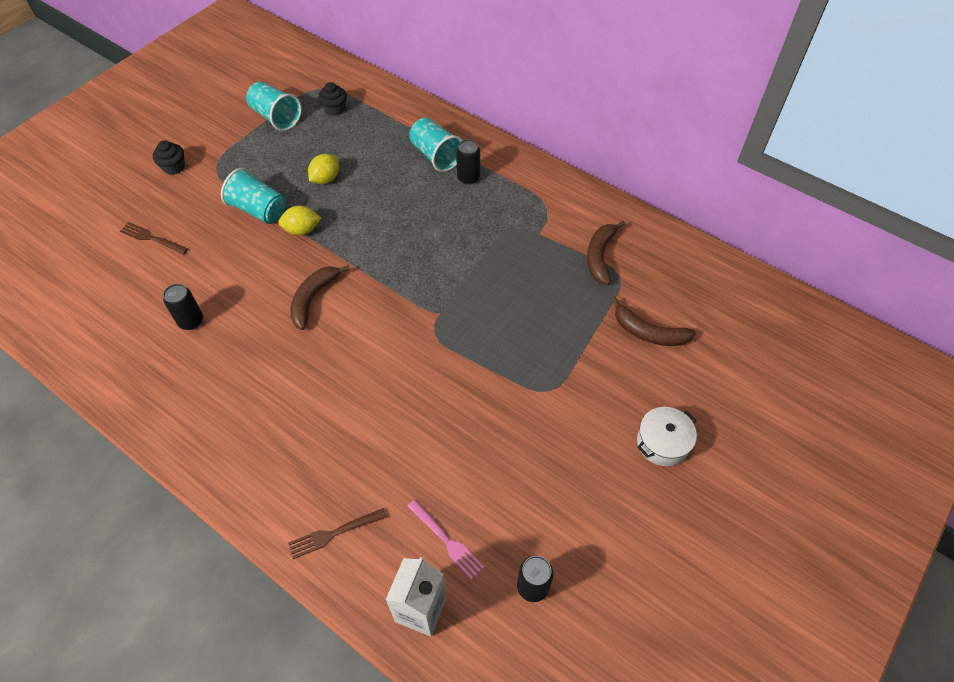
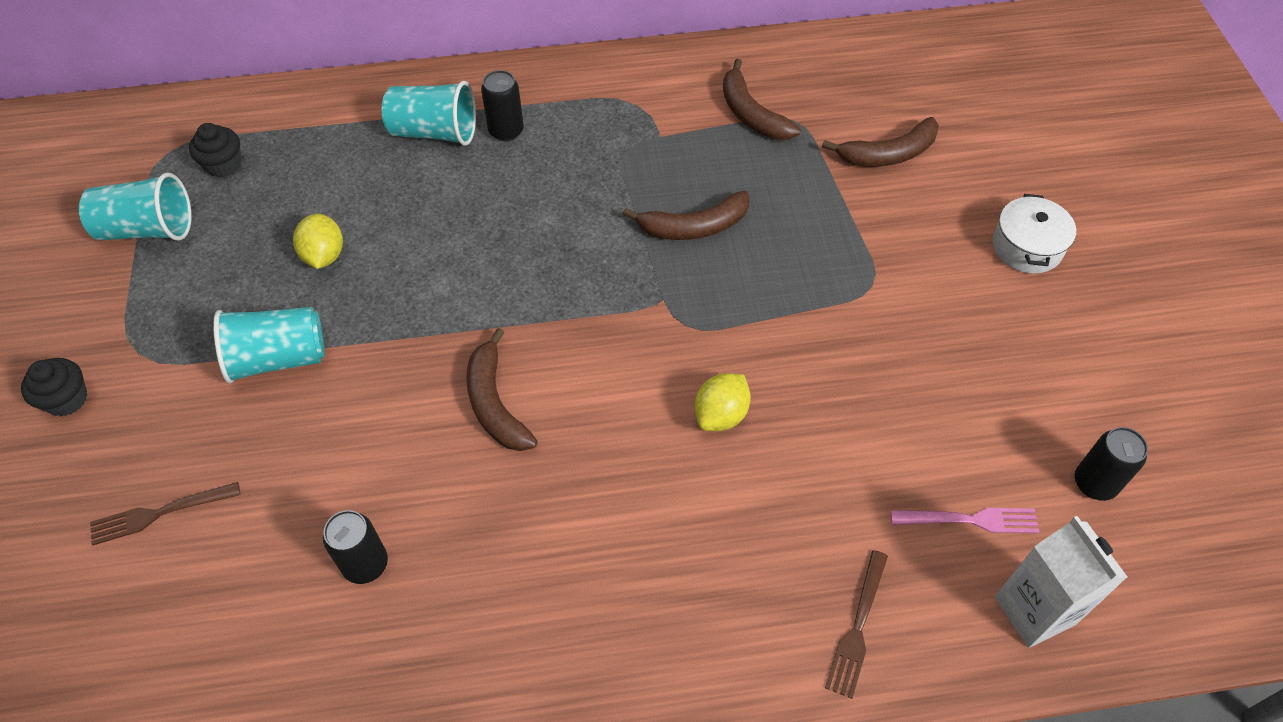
camera: 45 degrees left, 0 degrees up
yellow lemon [278,205,321,235] -> yellow lemon moved to [695,373,751,431]
none -> brown banana [623,191,750,240]

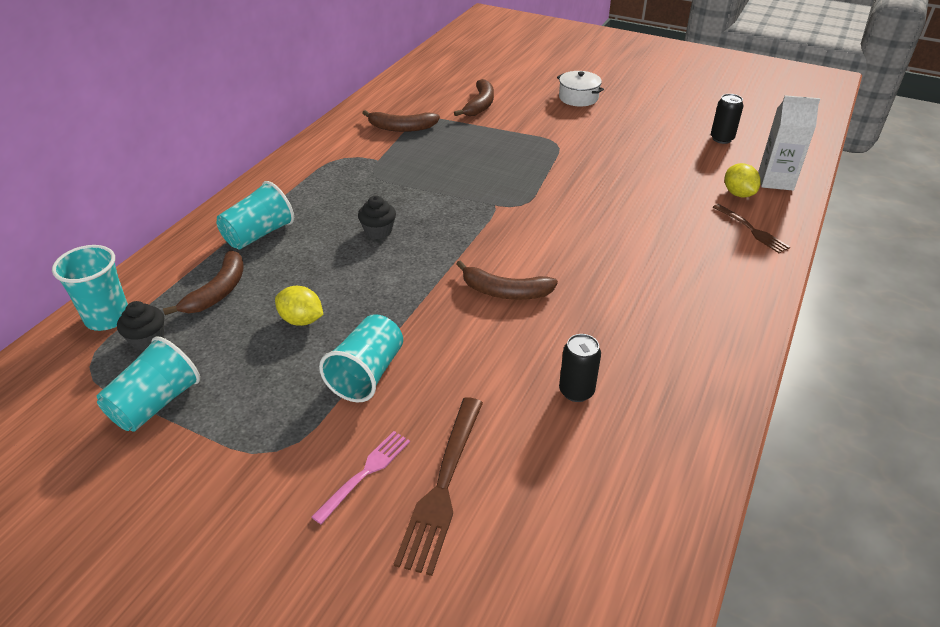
camera: 55 degrees left, 15 degrees down
black cupcake [21,358,87,417] -> black cupcake moved to [358,196,396,239]
brown fork [90,482,240,545] -> brown fork [394,397,483,576], size x1.64
black can [481,70,524,141] -> none
brown banana [623,191,750,240] -> brown banana moved to [163,250,244,315]
yellow lemon [695,373,751,431] -> yellow lemon moved to [724,163,761,198]
pink fork [891,508,1040,533] -> pink fork moved to [312,431,410,524]
none -> turquoise cup [52,245,128,331]

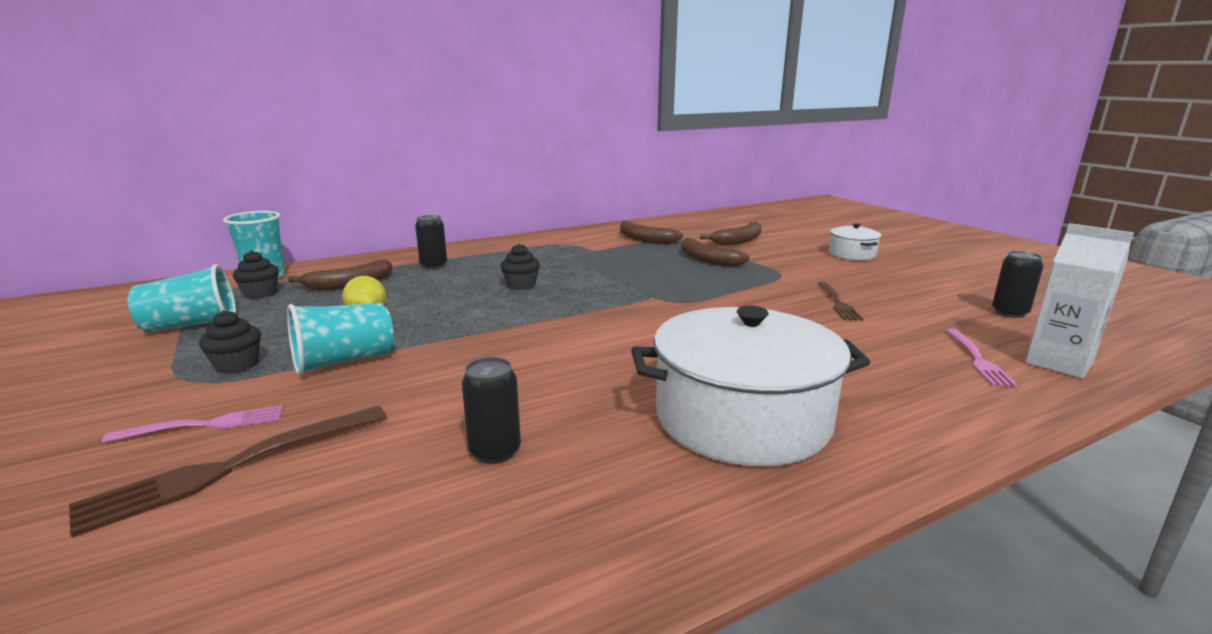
camera: 35 degrees right, 20 degrees down
turquoise cup [216,181,294,249] -> black can [415,215,447,269]
brown banana [457,260,558,300] -> brown banana moved to [681,238,750,267]
brown fork [713,204,790,253] -> brown fork moved to [818,282,863,321]
yellow lemon [724,163,761,198] -> pink fork [945,329,1018,387]
none -> black cupcake [199,310,261,374]
none -> white pot [631,306,870,466]

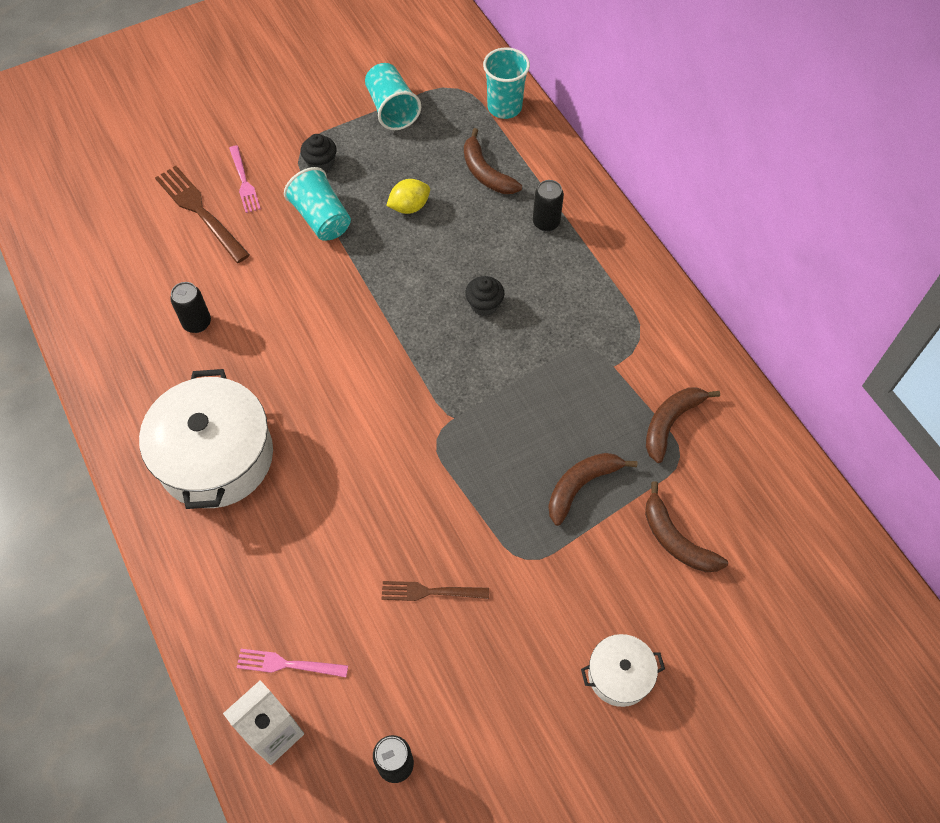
camera: 90 degrees right, 40 degrees up
black cupcake [233,251,279,299] -> none

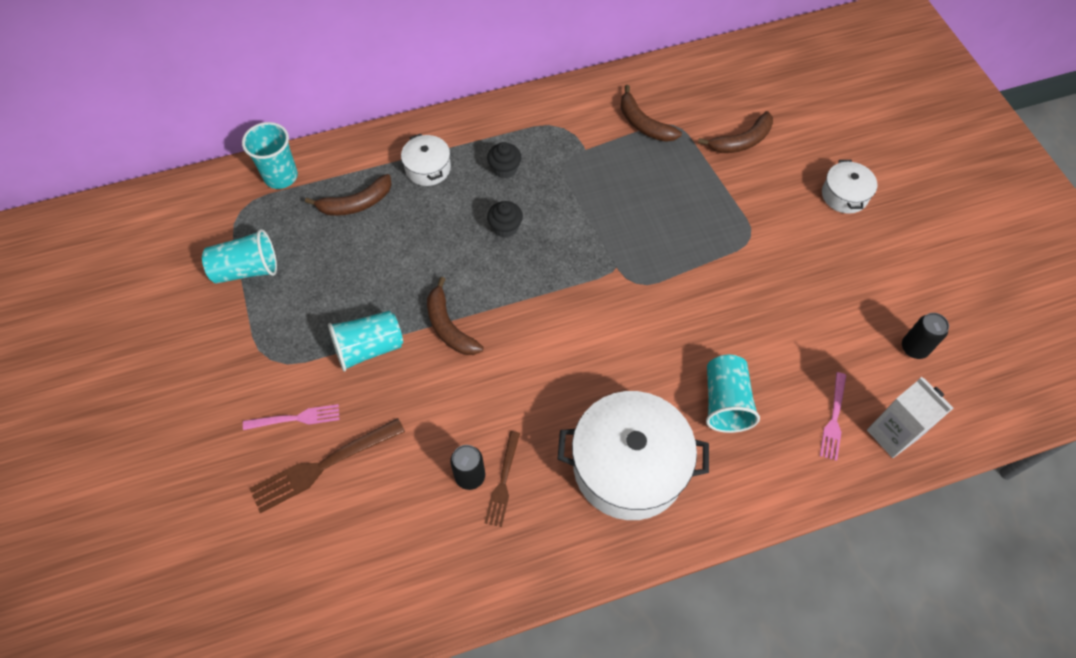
camera: 80 degrees left, 0 degrees up
black cupcake [301,134,337,172] -> black cupcake moved to [487,142,522,178]
brown fork [382,581,489,601] -> brown fork moved to [485,431,520,527]
yellow lemon [386,179,430,214] -> none
black can [533,180,564,232] -> white pot [401,134,451,186]
brown banana [548,453,637,526] -> brown banana moved to [427,277,483,355]
none -> turquoise cup [706,355,760,433]

